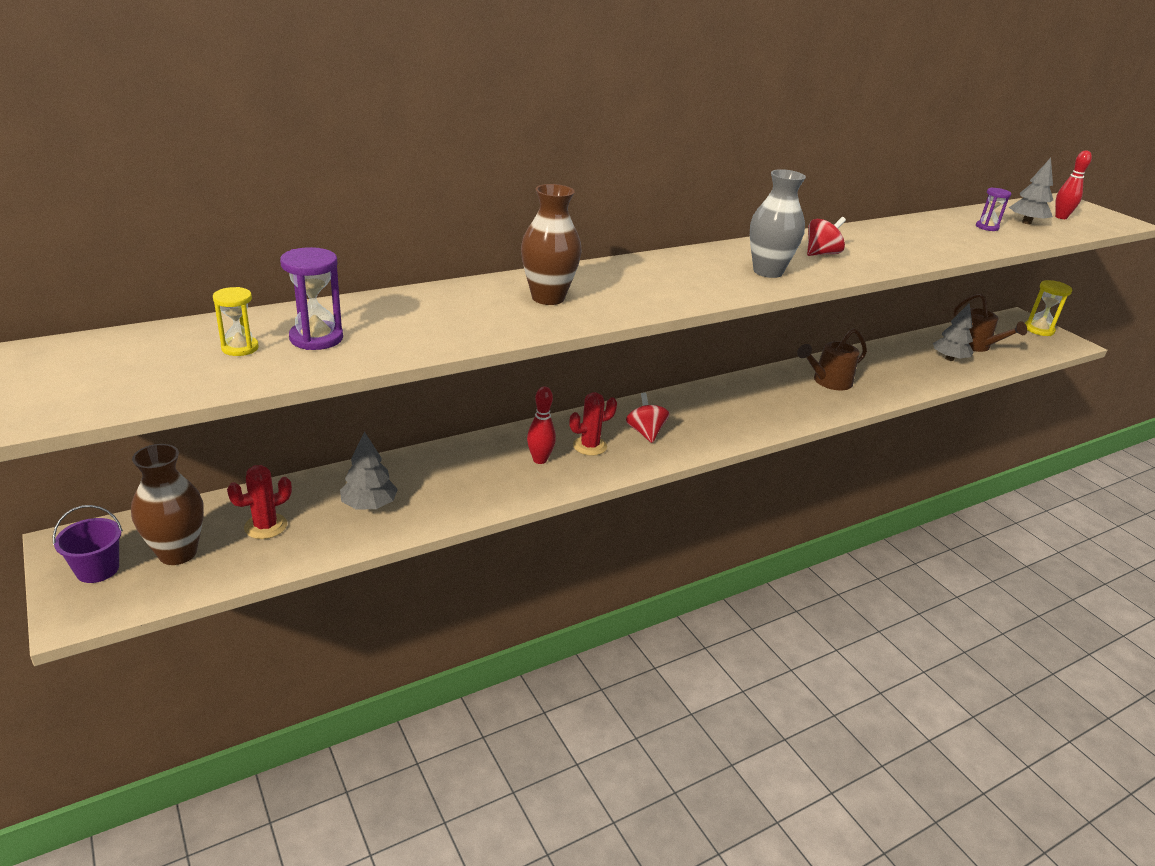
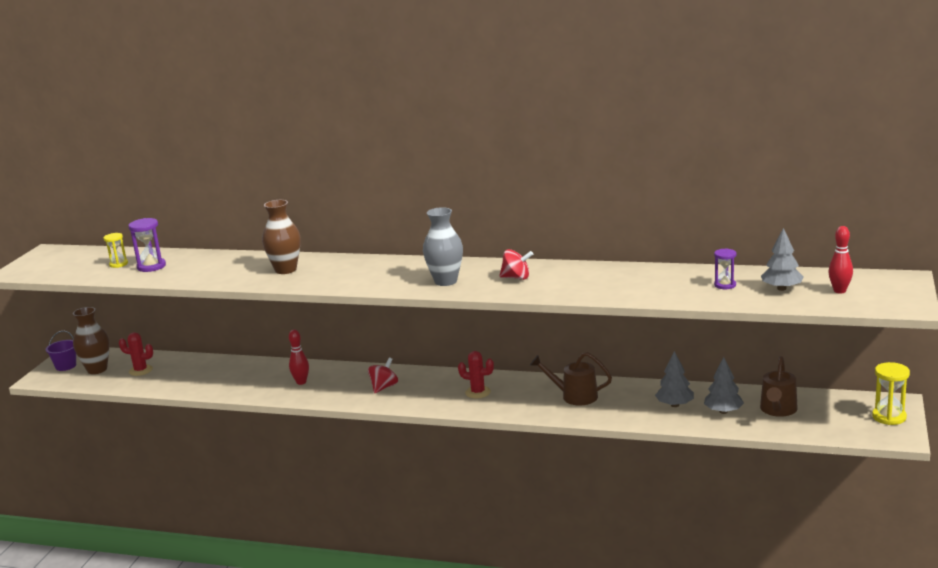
camera: 50 degrees right, 10 degrees down
grey tree [340,431,398,509] -> grey tree moved to [655,351,694,407]
red cactus [569,392,617,456] -> red cactus moved to [458,351,494,398]

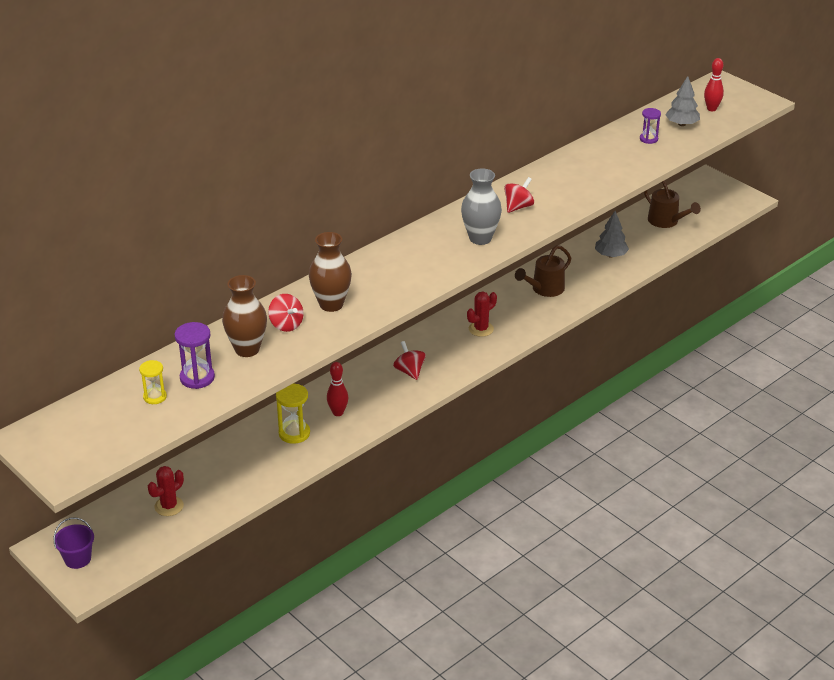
camera: 60 degrees left, 15 degrees up
brown vase [73,307,110,374] -> brown vase moved to [222,275,267,357]
grey tree [704,357,744,414] -> none
yellow hourglass [872,362,910,425] -> yellow hourglass moved to [276,384,310,444]
none -> red spinning top [268,294,304,332]

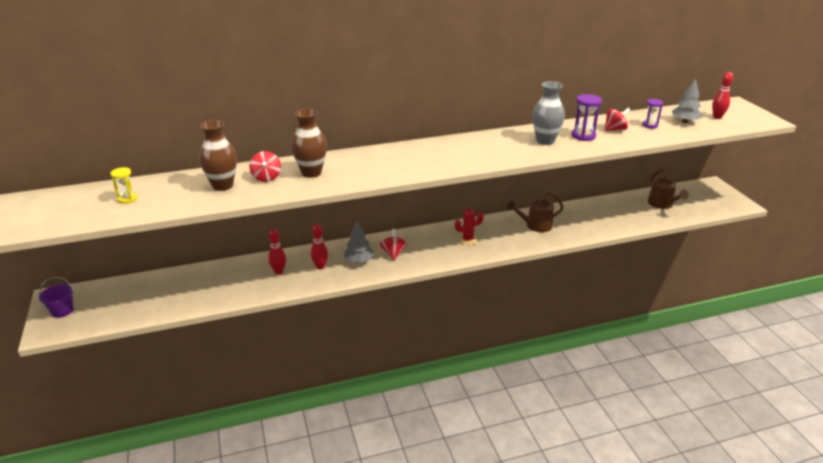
camera: 25 degrees right, 5 degrees down
red cactus [148,466,184,516] -> none
purple hourglass [174,322,215,389] -> purple hourglass moved to [572,94,602,141]
yellow hourglass [276,384,310,444] -> red bowling pin [268,228,286,274]
grey vase [461,169,502,245] -> grey vase moved to [532,81,565,145]
red spinning top [504,177,534,213] -> red spinning top moved to [604,108,630,131]
grey tree [595,211,629,258] -> grey tree moved to [344,221,374,263]

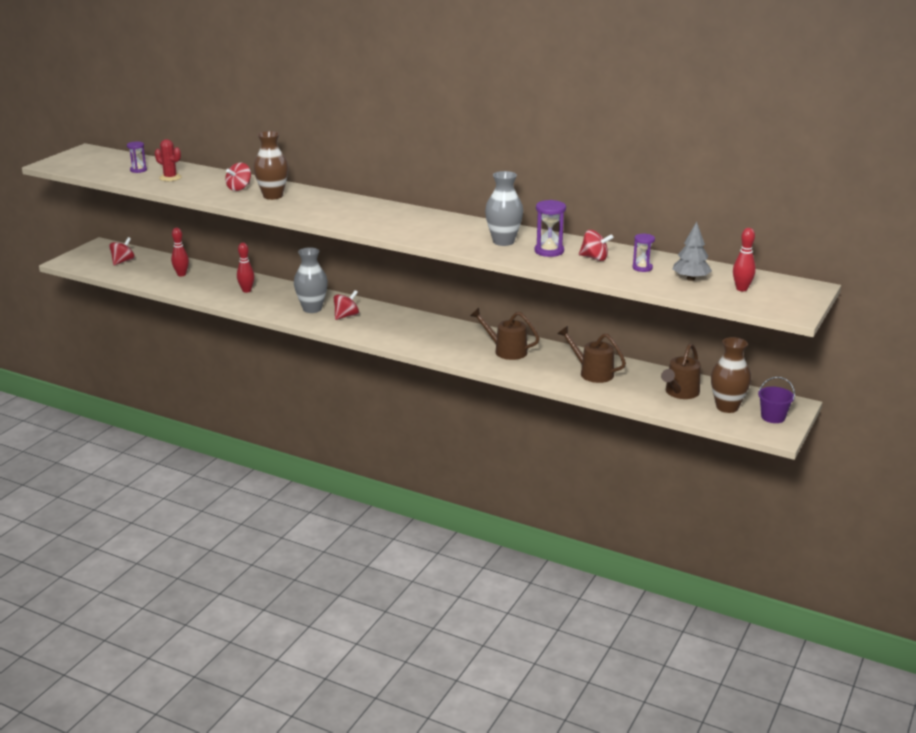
camera: 45 degrees right, 5 degrees down
purple bucket [39,277,74,318] -> purple bucket moved to [758,377,795,423]
yellow hourglass [110,167,138,204] -> purple hourglass [127,142,147,173]
brown vase [199,120,237,191] -> brown vase moved to [711,337,751,413]
red bowling pin [311,224,328,269] -> red bowling pin moved to [171,228,189,276]
grey tree [344,221,374,263] -> grey vase [294,247,328,313]
red cactus [455,208,484,245] -> red cactus moved to [155,139,182,181]
none -> red spinning top [109,237,135,265]
none -> brown watering can [558,326,626,383]

